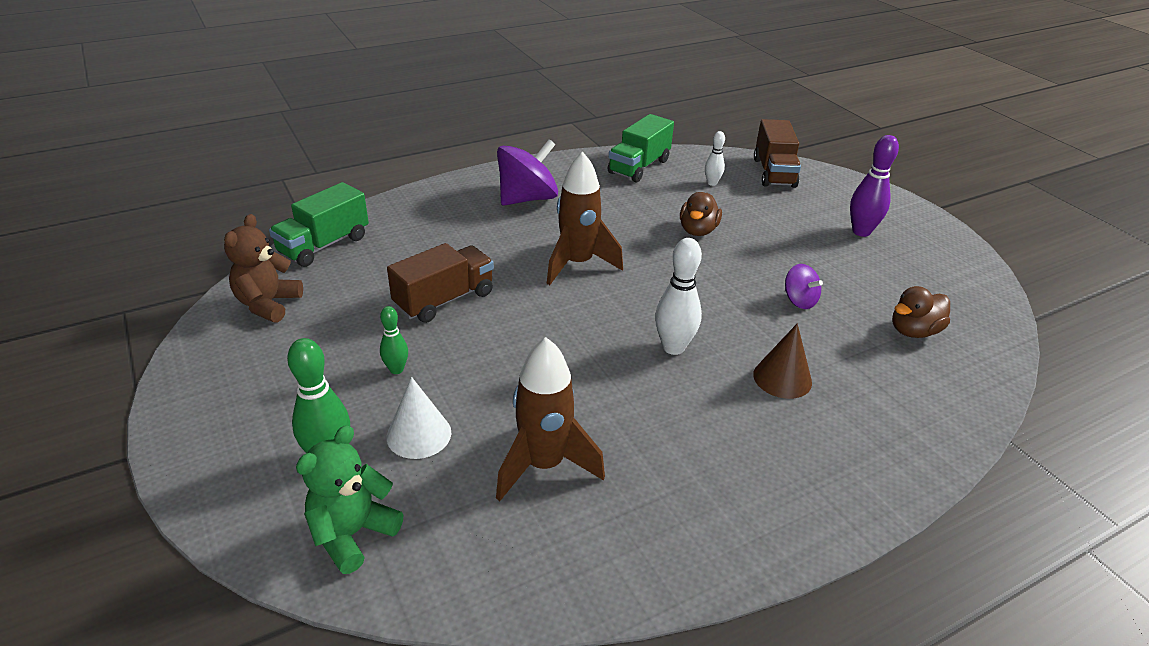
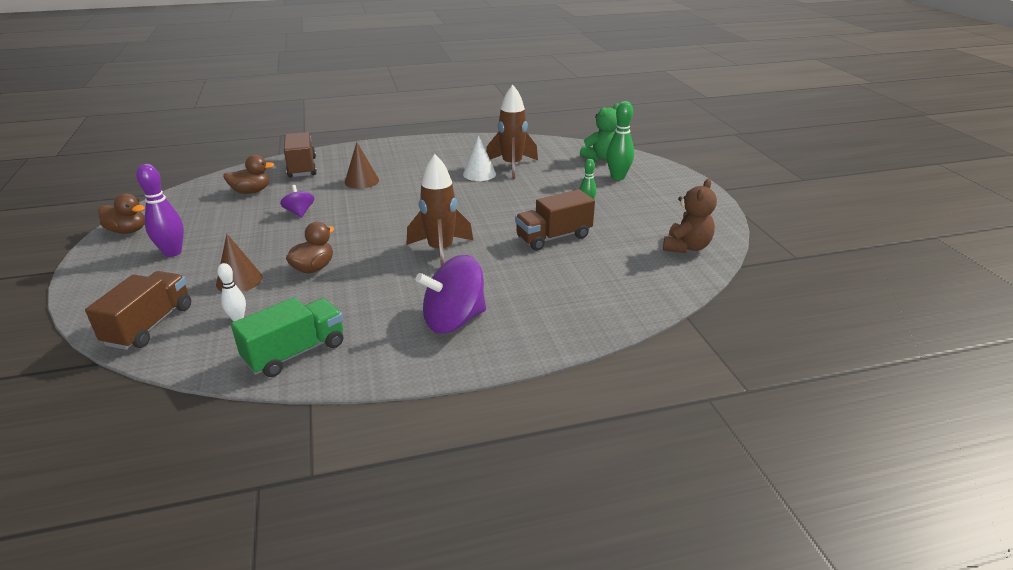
camera: 165 degrees left, 5 degrees down
green truck [269,182,369,267] -> none
white cone [387,377,451,459] -> white cone moved to [463,135,496,181]
white bowling pin [655,238,702,355] -> none
none -> brown duck [98,194,145,234]
none -> brown cone [216,234,263,292]
none -> brown truck [284,132,317,178]

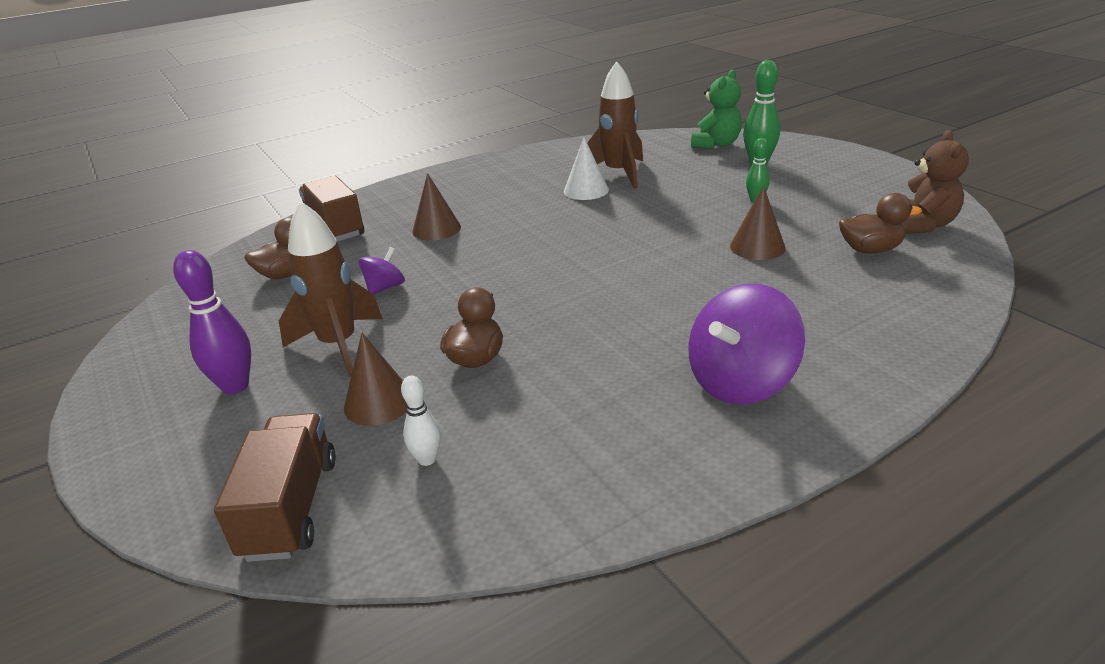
camera: 15 degrees left, 0 degrees up
brown duck [98,194,145,234] -> brown duck moved to [839,193,922,253]
green truck [231,297,343,377] -> none
purple spinning top [280,185,314,218] -> purple spinning top turned 75 degrees clockwise [359,247,405,294]
brown rocket [407,154,473,266] -> brown rocket moved to [279,201,383,377]
brown truck [515,189,595,251] -> brown cone [730,186,786,260]

